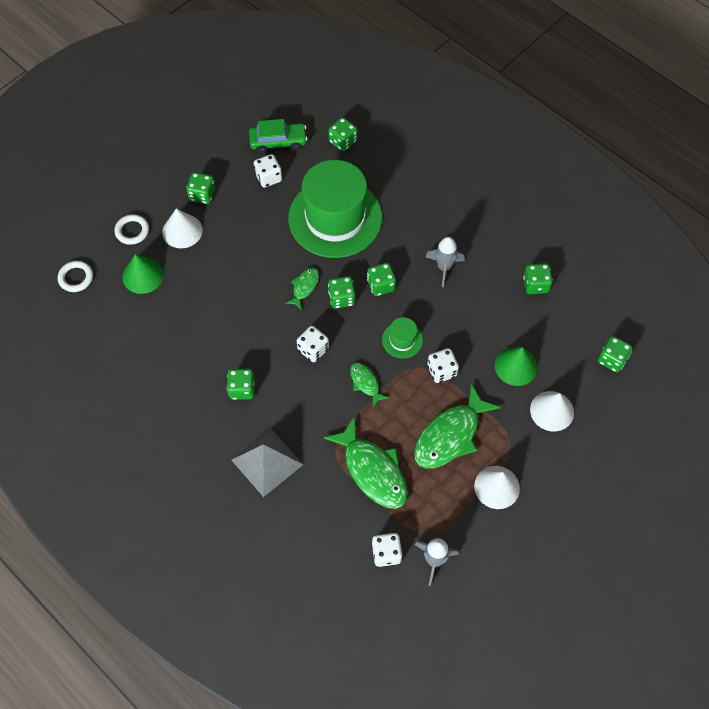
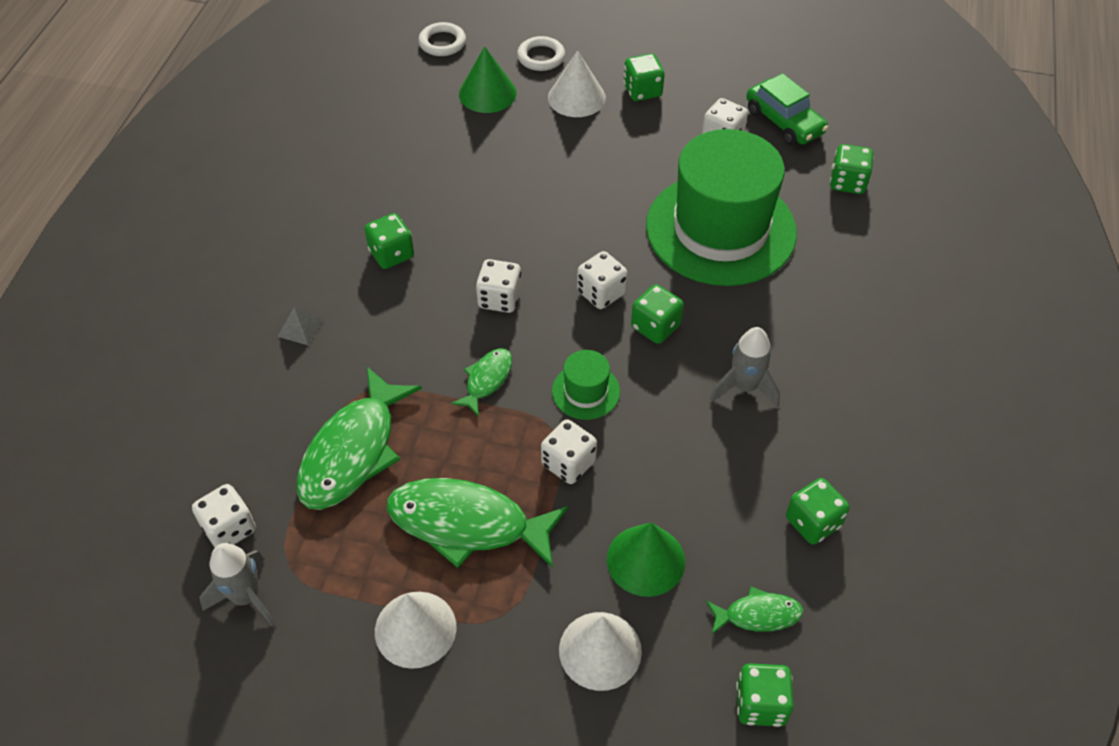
camera: 60 degrees right, 10 degrees down
grey pyramid [232,429,303,497] -> grey pyramid [277,307,323,346], size x0.44
green fish [285,267,319,310] -> green fish moved to [706,586,803,634]
green dice [328,276,356,309] -> white dice [577,251,628,309]

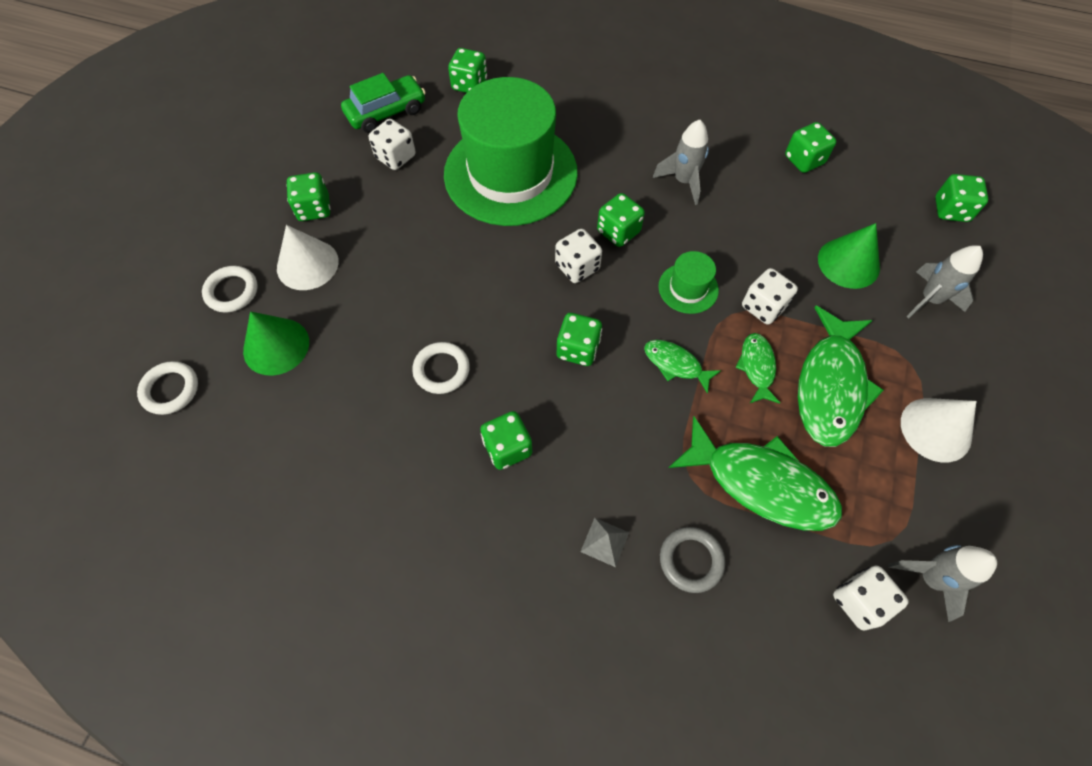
camera: 85 degrees left, 10 degrees up
white dice [476,259,521,313] -> green dice [557,313,602,366]
white cone [559,612,642,691] -> grey rocket [906,245,983,318]
green fish [706,586,803,634] -> green fish moved to [735,333,780,404]
none -> white ring [412,342,470,394]
none -> grey ring [660,527,725,593]

